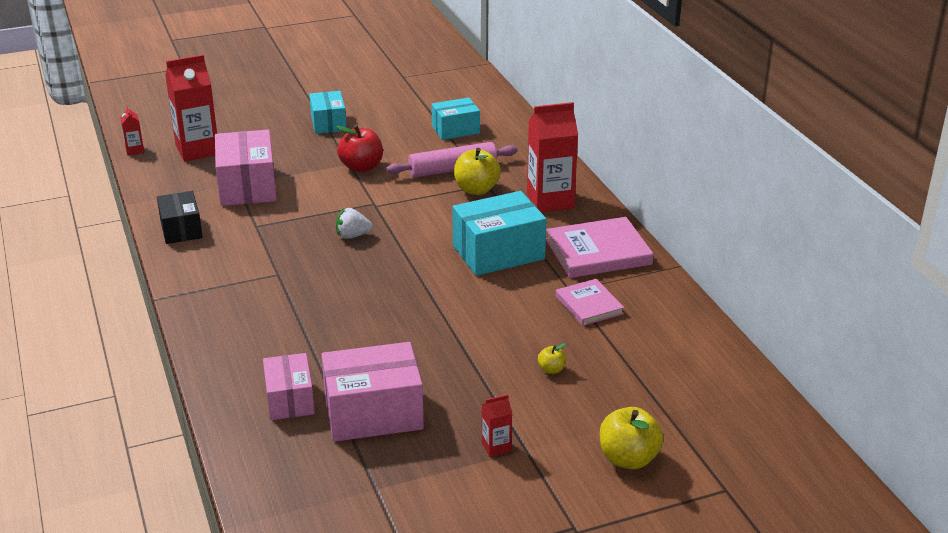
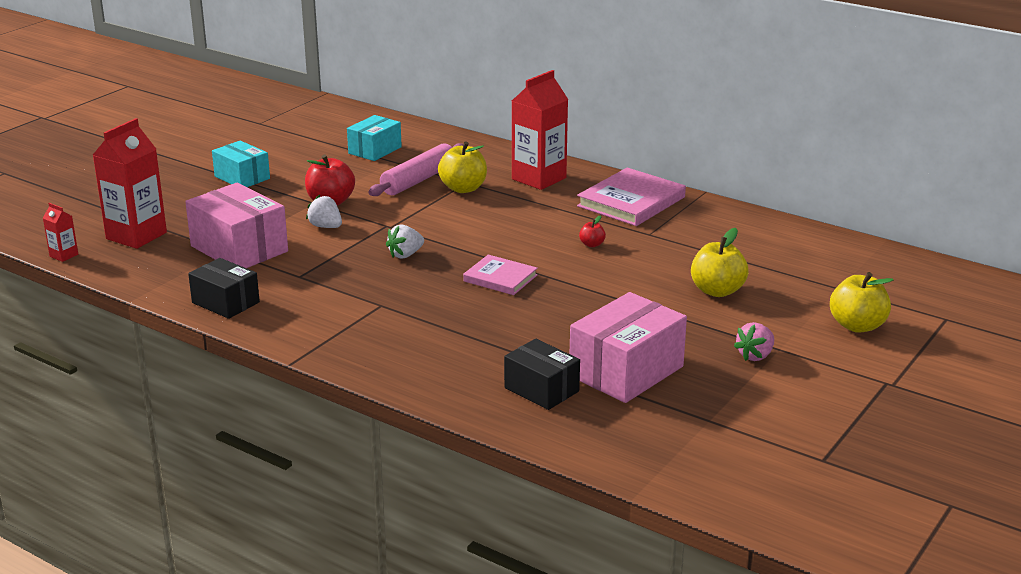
camera: 35 degrees left, 5 degrees down
pink box [263,353,315,420] -> black box [504,339,580,410]
turquoise box [452,191,547,276] -> none
red carton [482,394,512,457] -> pink strawberry [734,322,774,361]
yellow apple [538,343,566,374] -> yellow apple [691,228,748,297], size x2.03
pink book [556,279,624,326] -> pink book moved to [463,255,538,295]
none -> white strawberry [306,195,342,228]
none -> red apple [579,215,606,247]

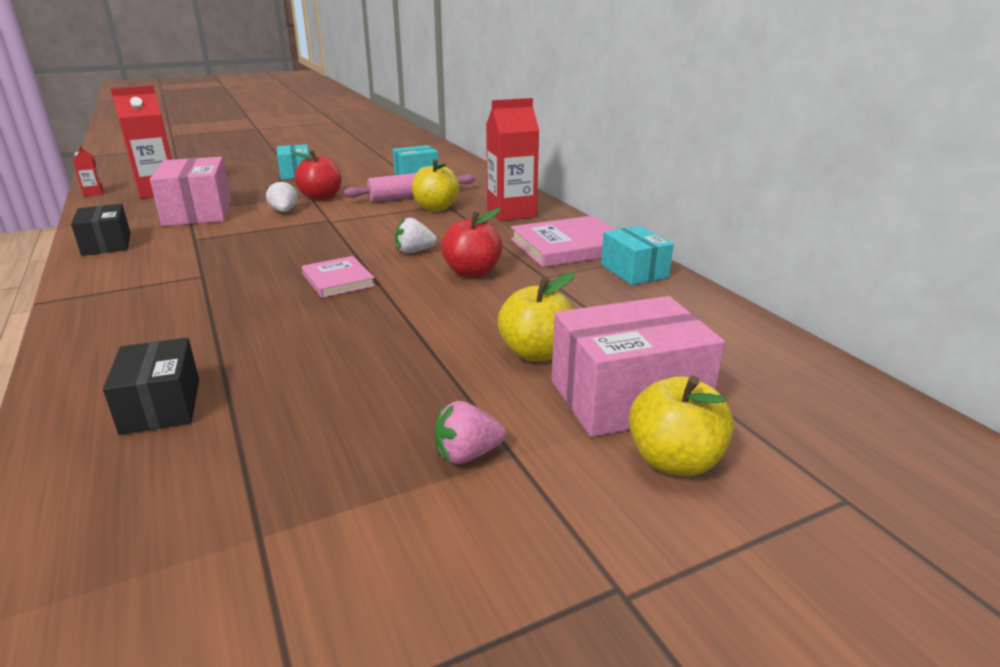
camera: 30 degrees right, 0 degrees up
white strawberry [386,225,424,259] -> white strawberry moved to [395,218,437,253]
pink box [570,292,687,403] -> pink box moved to [552,296,725,437]
red apple [579,215,606,247] -> red apple [441,208,503,278], size x2.03
none -> turquoise box [601,226,674,285]

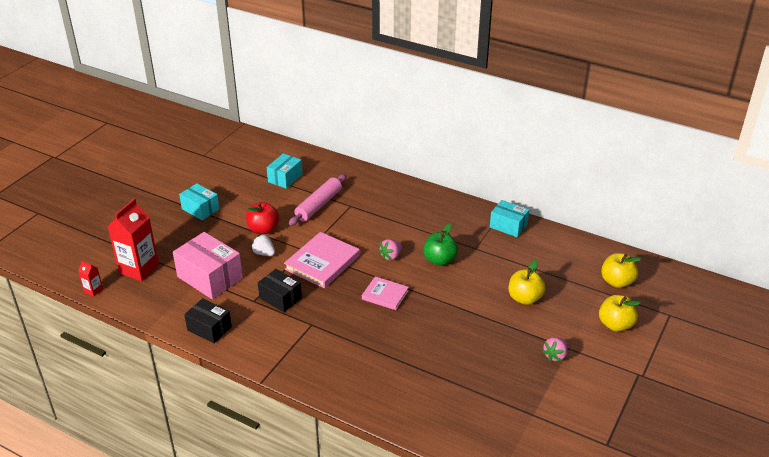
camera: 35 degrees left, 10 degrees up
black box [103,338,199,435] -> black box moved to [258,269,302,312]
white strawberry [395,218,437,253] -> pink strawberry [379,239,402,261]
yellow apple [412,159,460,211] -> yellow apple moved to [601,253,641,288]
red apple [441,208,503,278] -> green apple [423,223,458,266]
red carton [486,98,539,221] -> none
pink book [511,216,616,267] -> pink book moved to [284,232,360,288]
pink box [552,296,725,437] -> none

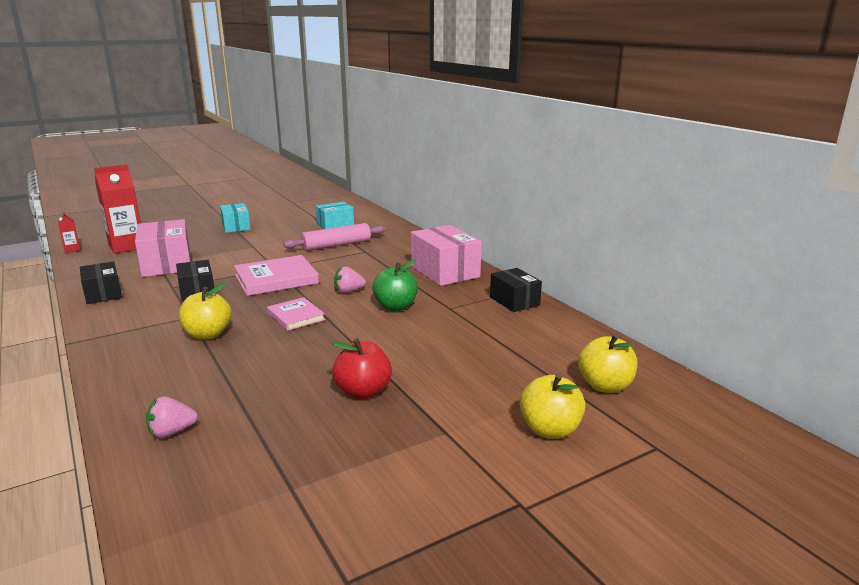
camera: 30 degrees right, 15 degrees down
red apple [246,202,279,234] -> red apple moved to [331,338,392,399]
white strawberry [251,234,275,256] -> none
turquoise box [490,200,529,237] -> black box [490,268,542,312]
yellow apple [509,260,545,305] -> yellow apple moved to [179,282,231,340]
pink strawberry [542,337,568,362] -> pink strawberry moved to [146,396,198,438]
none -> pink box [411,225,482,286]

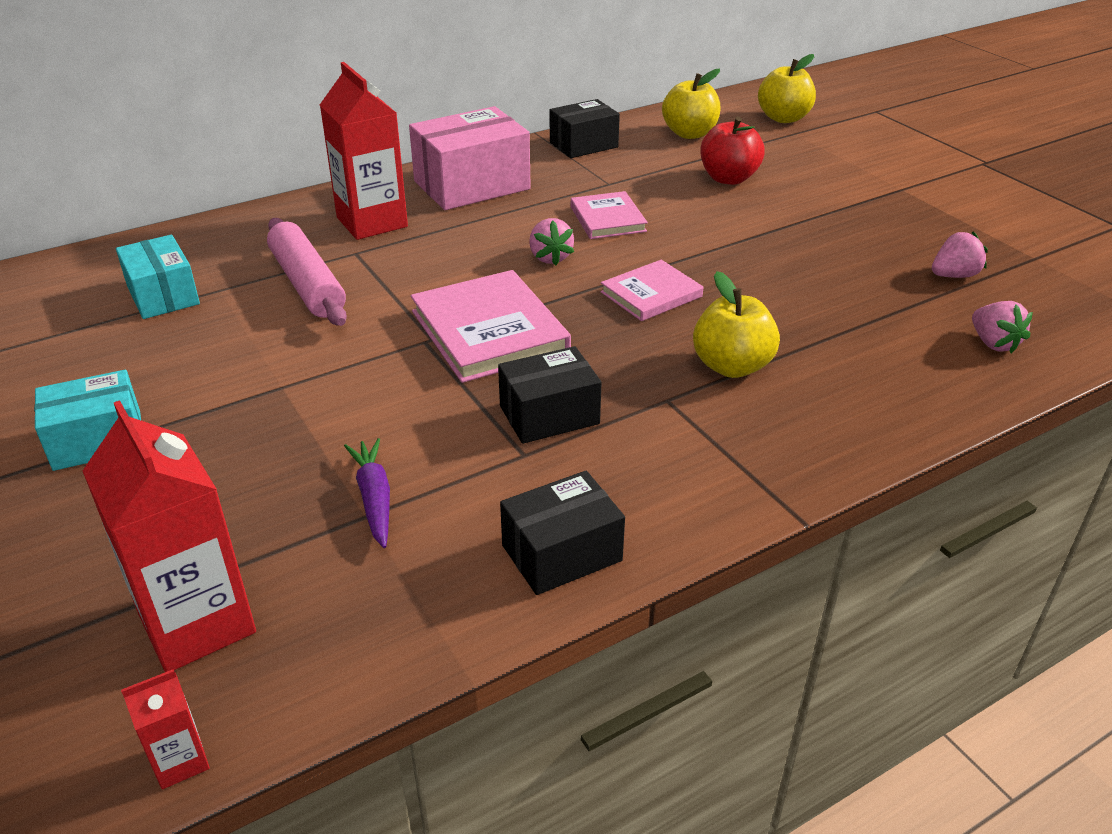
camera: 90 degrees left, 15 degrees up
pink box [135,219,191,277] -> purple carrot [344,438,390,548]
red apple [331,338,392,399] -> red apple moved to [700,116,765,185]
green apple [372,259,418,311] -> pink book [571,191,648,239]
yellow apple [520,374,586,439] -> yellow apple moved to [662,69,720,139]
none -> red carton [320,62,408,240]
none -> pink strawberry [932,231,988,278]

